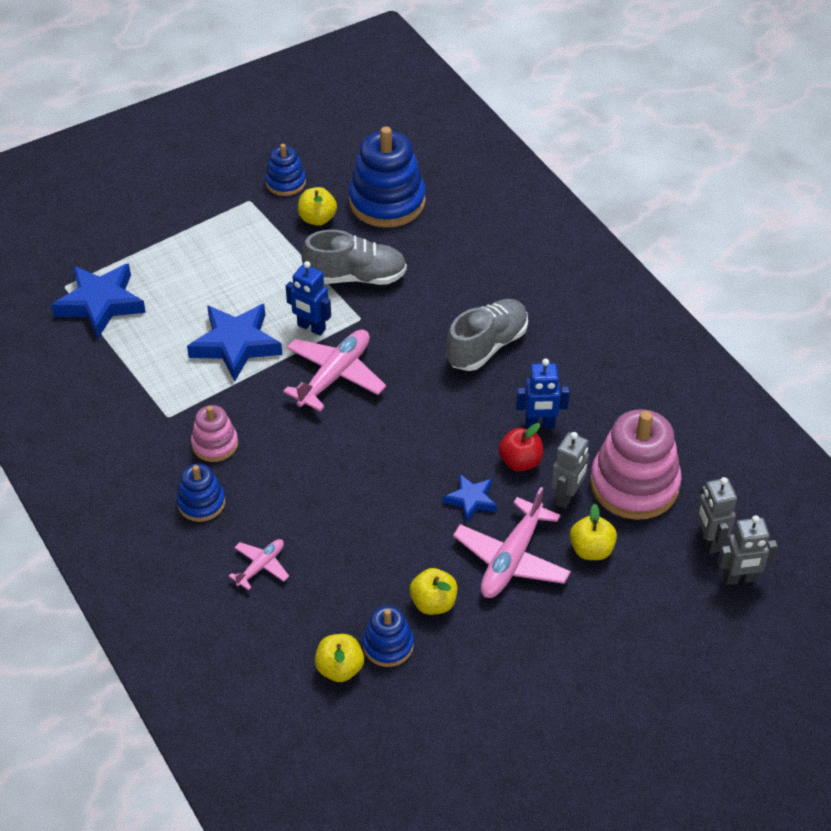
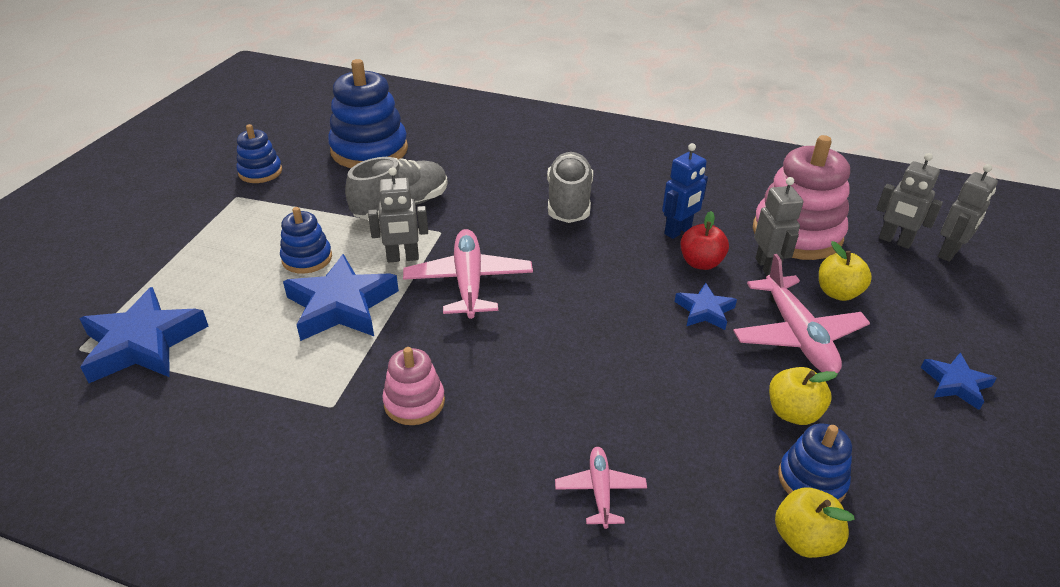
camera: 40 degrees left, 10 degrees down
blue stacking toy [177,464,225,522] -> blue stacking toy moved to [280,207,332,274]
blue robot [286,261,331,336] -> grey robot [368,167,428,263]
yellow apple [298,187,337,226] -> none
none -> blue star [921,353,997,410]

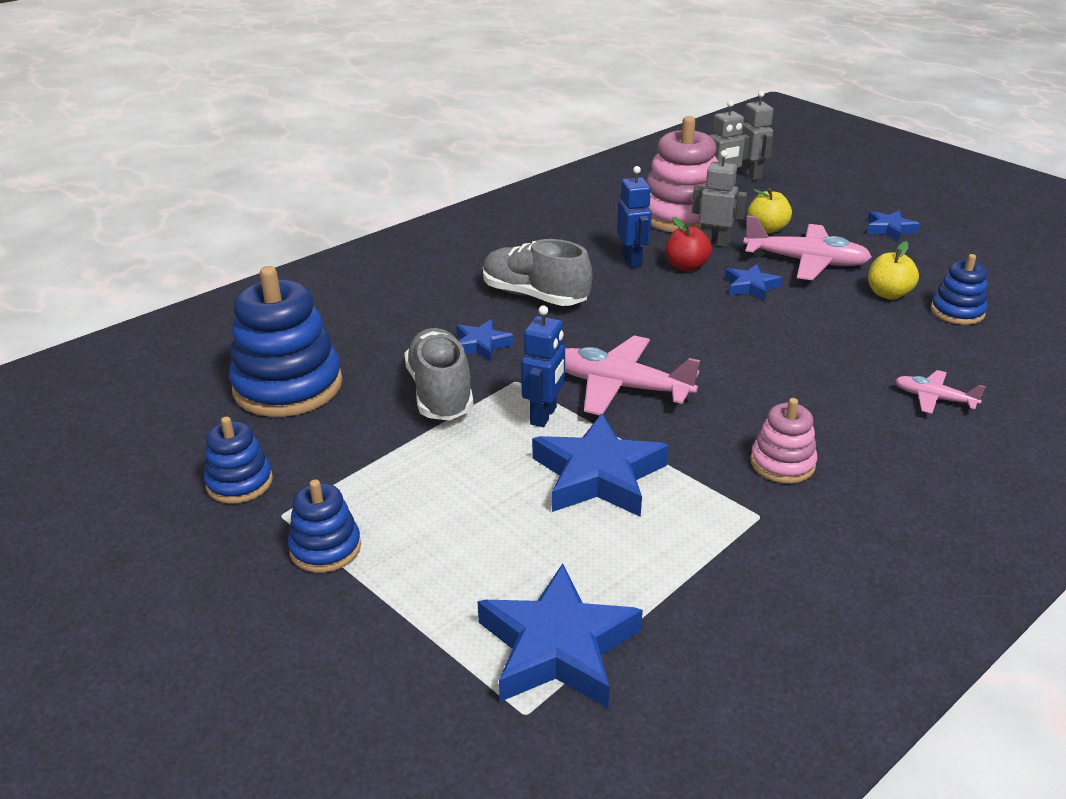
camera: 60 degrees left, 5 degrees down
blue stacking toy [280,207,332,274] -> blue stacking toy moved to [288,479,361,573]
grey robot [368,167,428,263] -> blue robot [521,305,565,427]
yellow apple [775,488,855,558] -> none
none -> blue star [456,319,514,362]

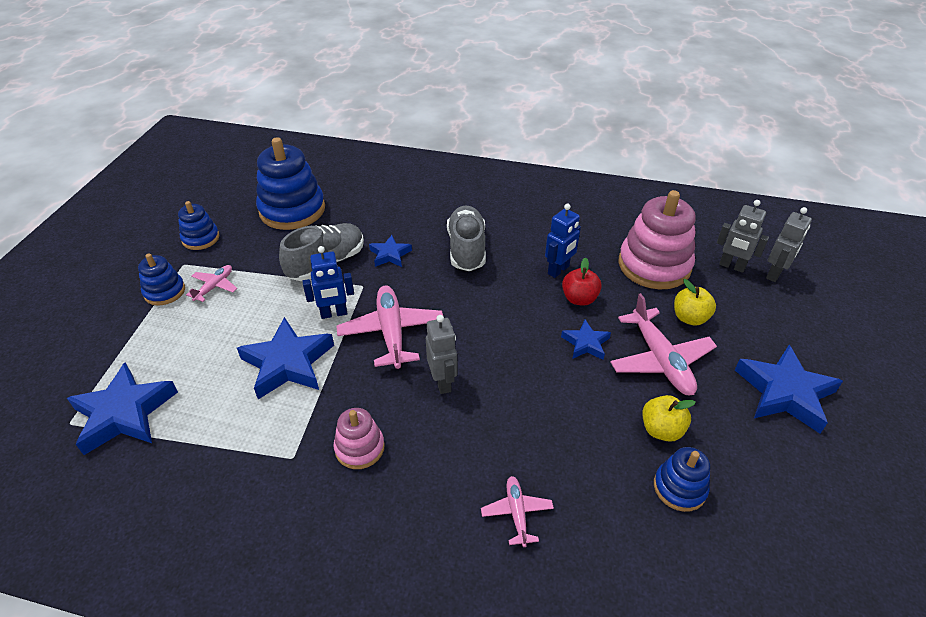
camera: 55 degrees right, 10 degrees up
grey robot [692,150,747,247] -> grey robot moved to [426,315,457,394]
blue star [867,210,920,242] -> blue star [735,345,843,434], size x1.85
none -> pink plane [186,265,237,302]

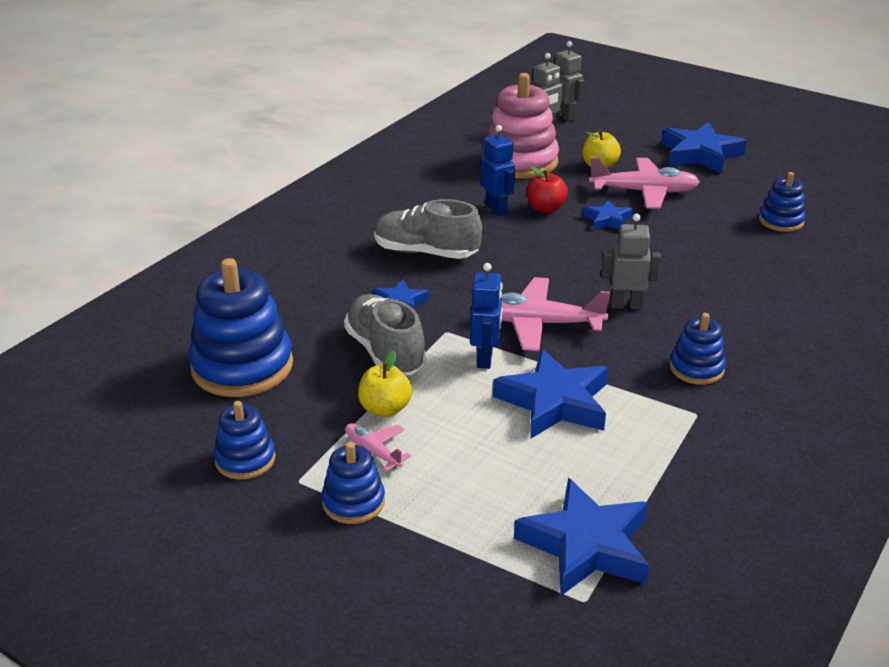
camera: 70 degrees left, 10 degrees down
pink stacking toy [334,408,385,469] -> blue stacking toy [670,313,726,385]
pink plane [481,476,554,547] -> none
yellow apple [642,395,696,442] -> yellow apple moved to [358,350,413,417]

